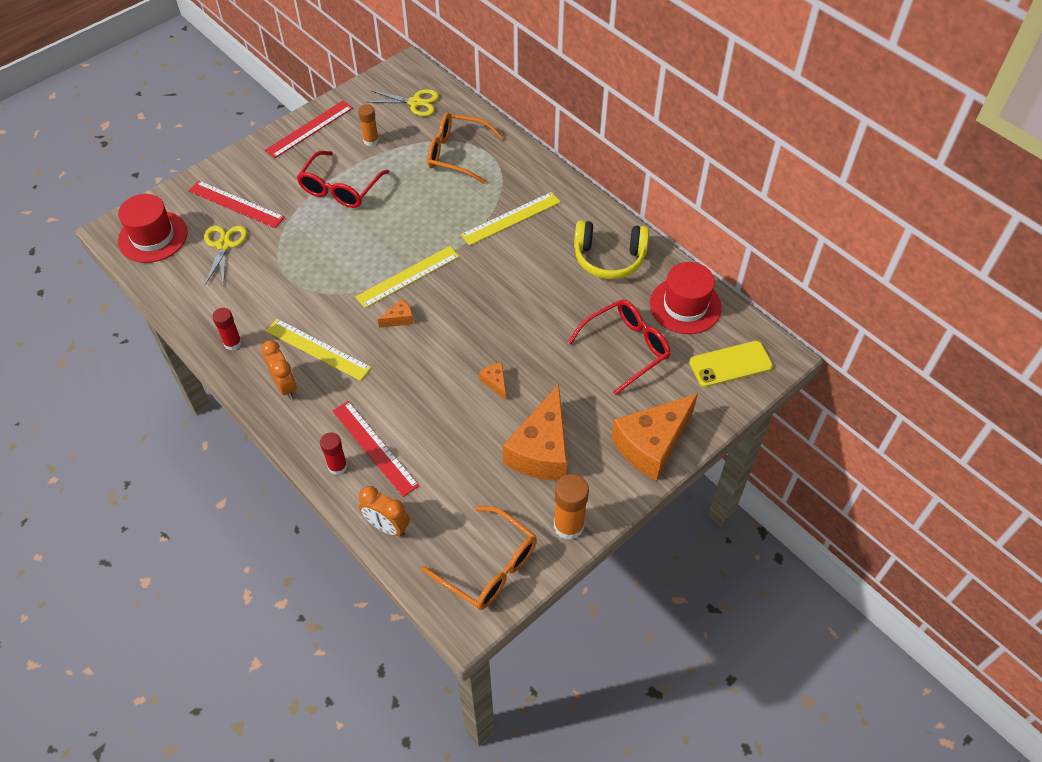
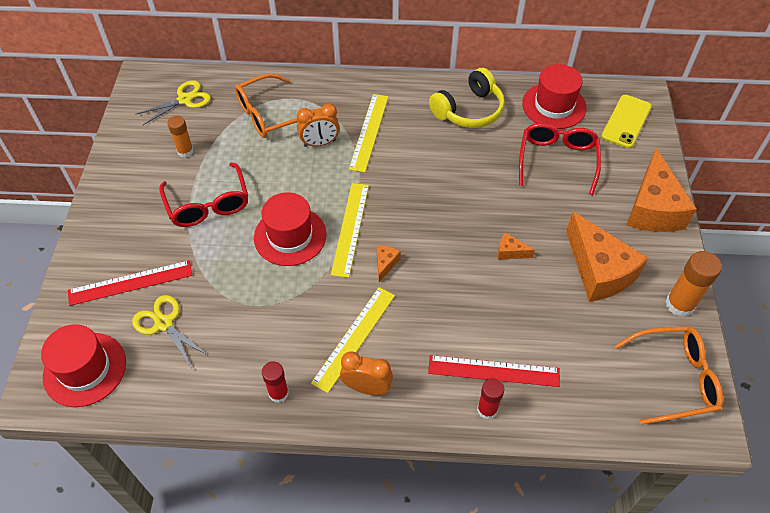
camera: 45 degrees left, 0 degrees up
red ruler [265,101,353,158] -> none
yellow ruler [266,319,371,381] -> yellow ruler turned 45 degrees counterclockwise [311,287,395,393]
orange clock [359,486,410,536] -> orange clock moved to [297,103,340,147]
none -> red hat [254,192,326,266]

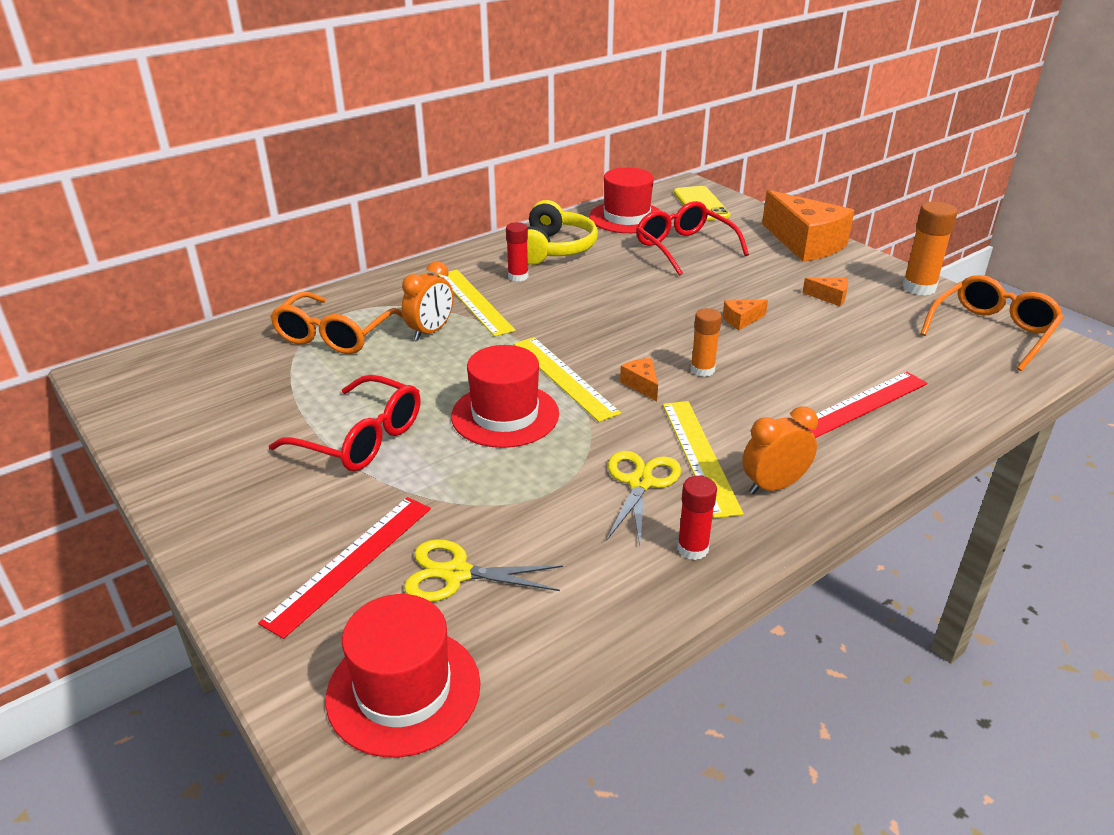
camera: 40 degrees left, 20 degrees down
yellow scissors [135,80,211,125] -> yellow scissors moved to [607,451,681,545]
orange glue stick [167,116,194,157] -> orange glue stick moved to [691,308,722,377]
red glue stick [477,378,504,420] -> red glue stick moved to [506,222,528,282]
orange cheese [566,211,648,302] -> orange cheese [802,278,848,306], size x0.41

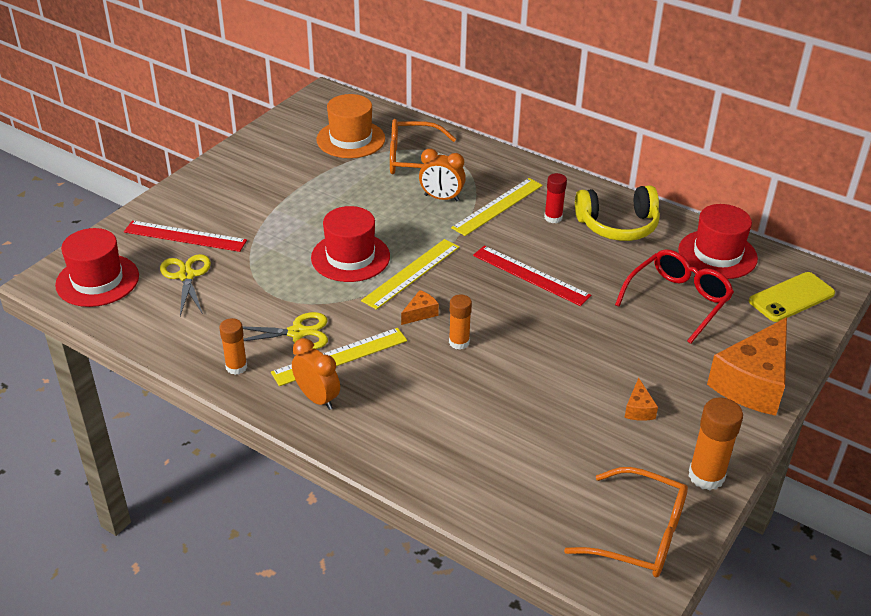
camera: 70 degrees right, 5 degrees up
red glasses [269,375,420,471] -> none
red glue stick [677,476,717,560] -> orange glue stick [219,318,247,375]
orange cheese [723,299,768,330] -> none
red ruler [807,372,928,438] -> red ruler moved to [473,246,591,306]
none -> orange hat [316,94,385,158]

